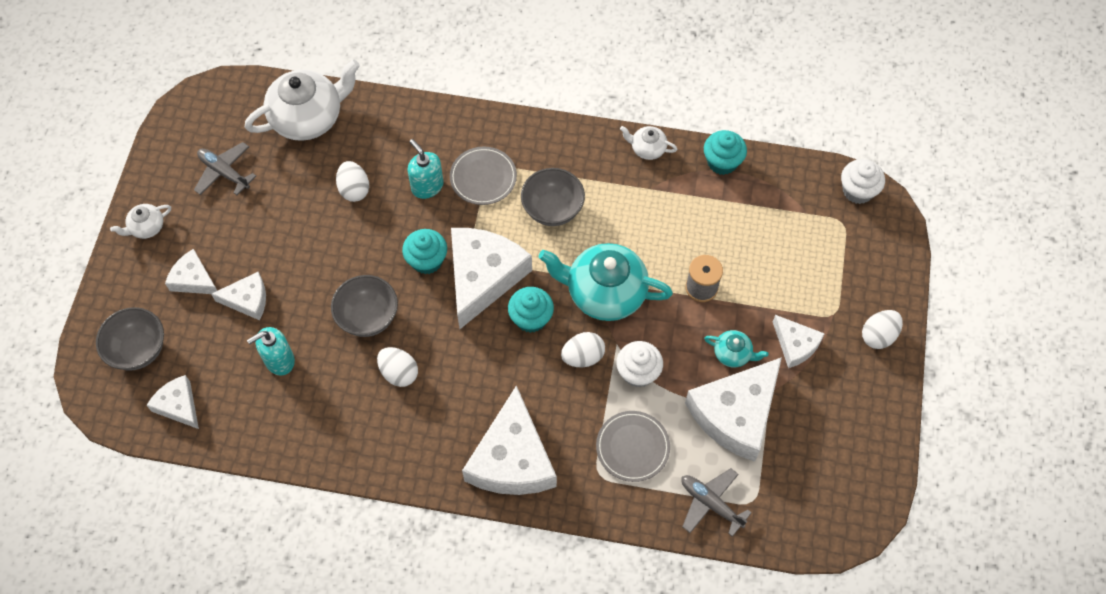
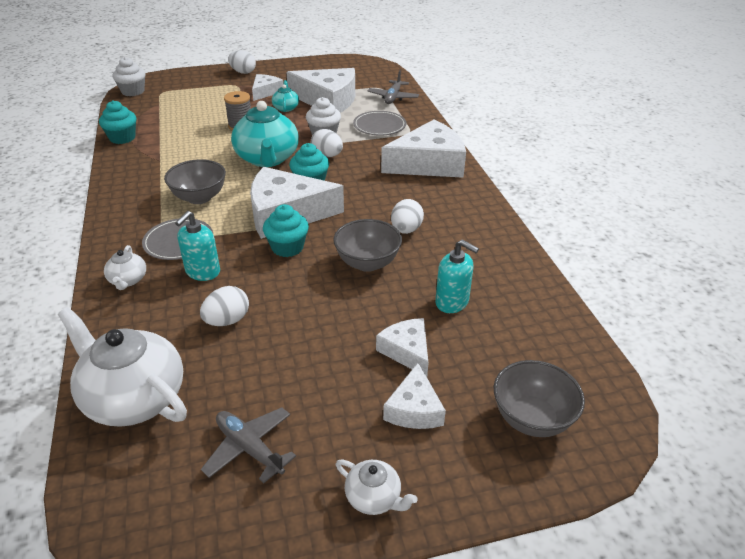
camera: 115 degrees left, 25 degrees down
white cheese [146,375,199,429] -> none
grey plane [194,142,256,195] -> grey plane turned 120 degrees clockwise [201,408,296,483]
white teapot [620,126,677,160] -> white teapot moved to [104,245,146,290]

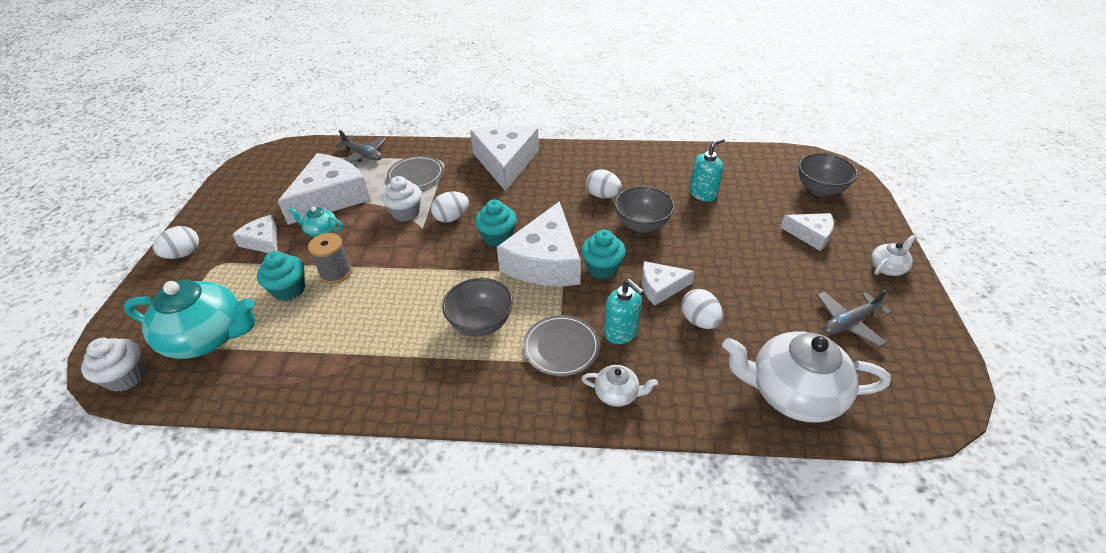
camera: 70 degrees left, 5 degrees up
white teapot [58,307,187,427] -> white teapot turned 45 degrees clockwise [723,331,891,423]
turquoise cupcake [99,100,136,144] -> turquoise cupcake moved to [257,251,305,301]
turquoise teapot [231,101,299,167] -> turquoise teapot moved to [124,280,255,359]
white cheese [376,318,429,377] -> white cheese moved to [642,261,695,306]

